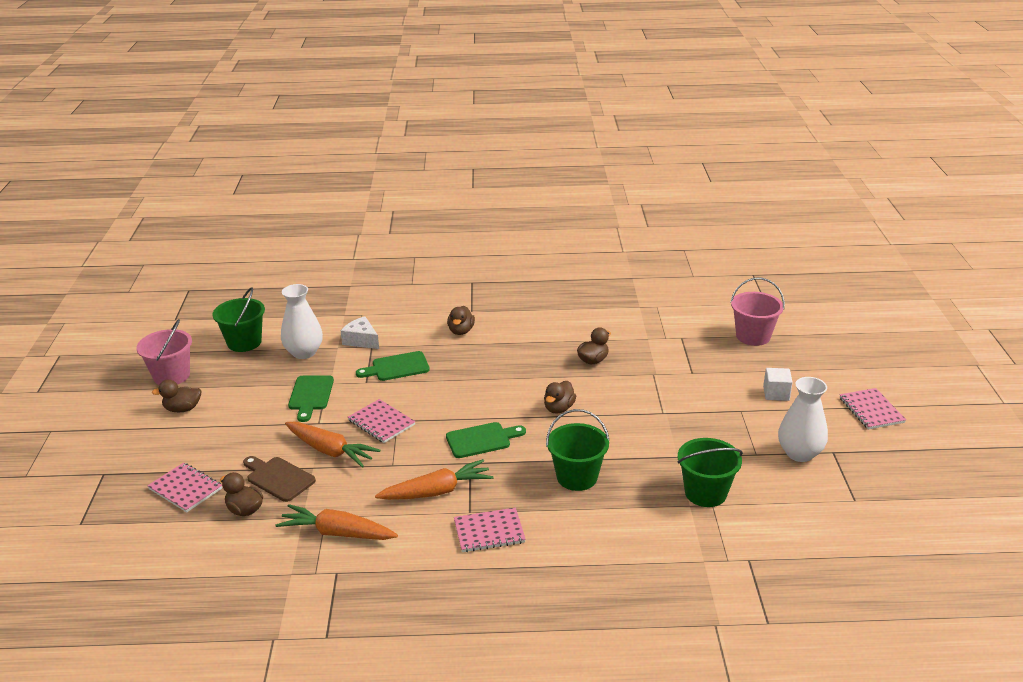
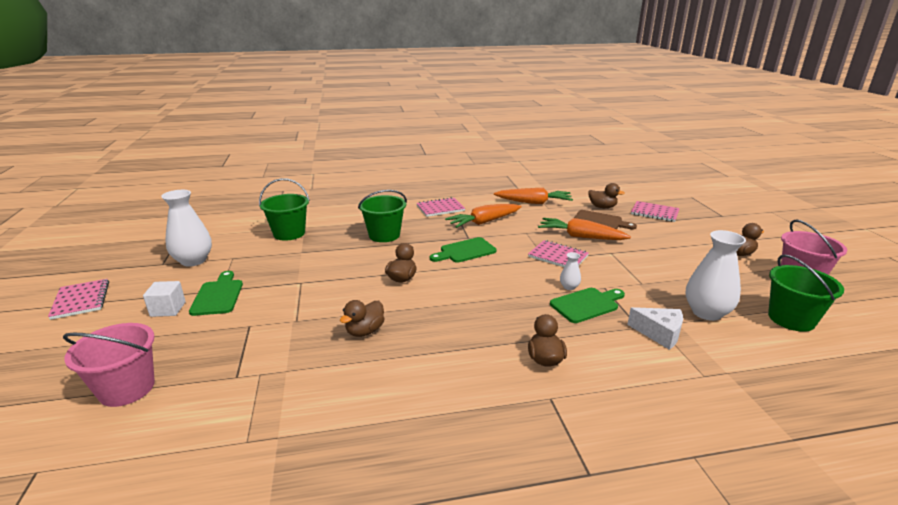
camera: 170 degrees right, 5 degrees down
green cutting board [288,375,334,422] -> green cutting board moved to [189,271,243,316]
none -> white vase [560,252,581,290]

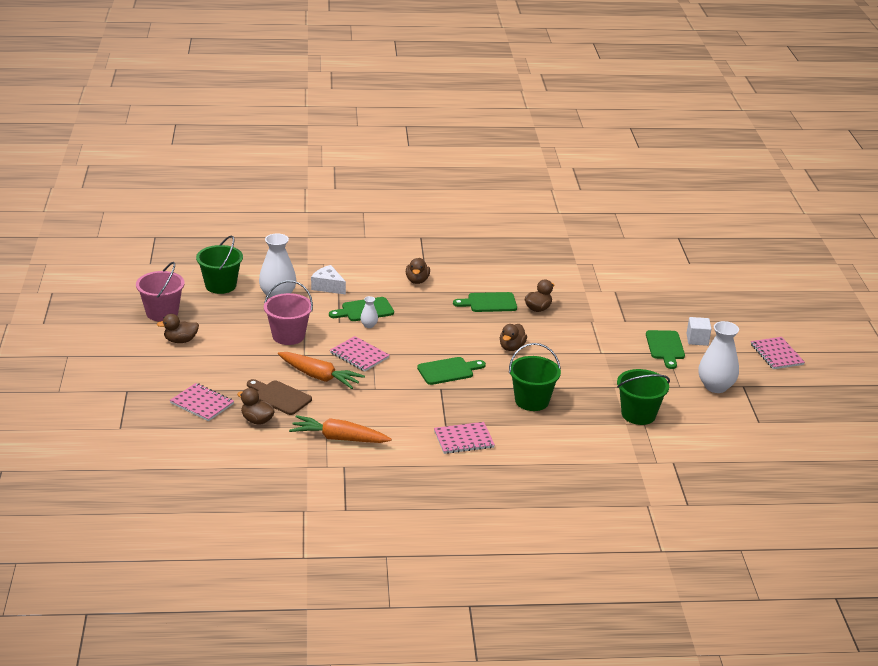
camera: 175 degrees left, 5 degrees up
pink bucket [63,323,155,407] -> pink bucket moved to [264,280,313,345]
orange carrot [445,204,522,228] -> none
none -> green cutting board [453,292,517,312]

